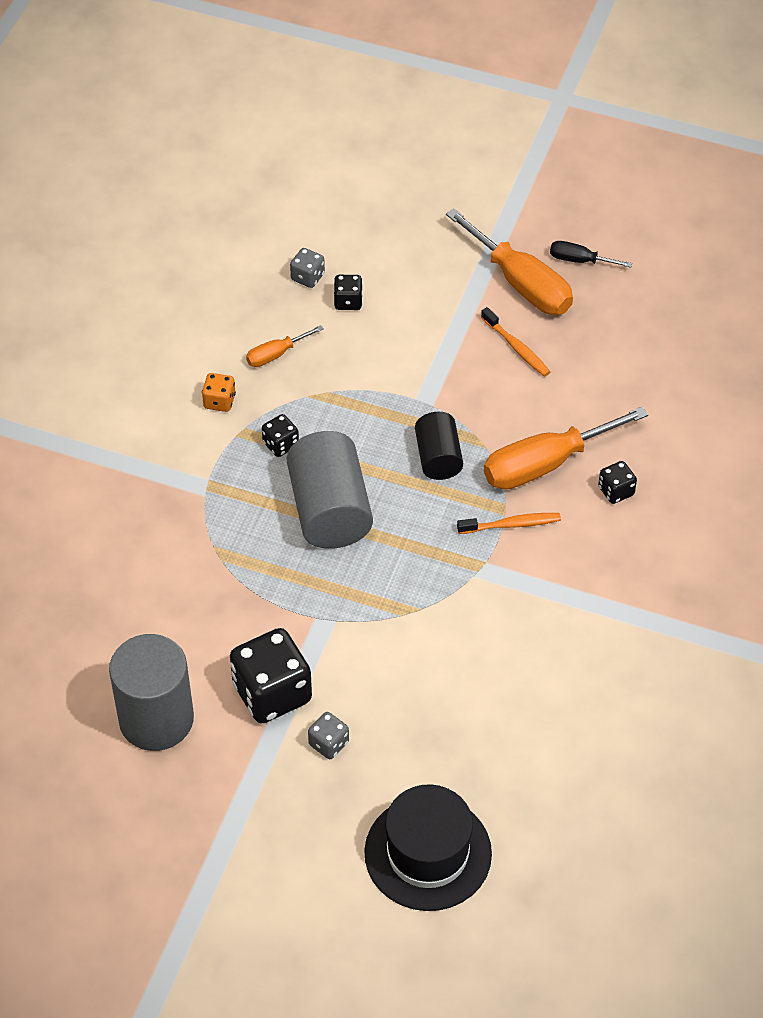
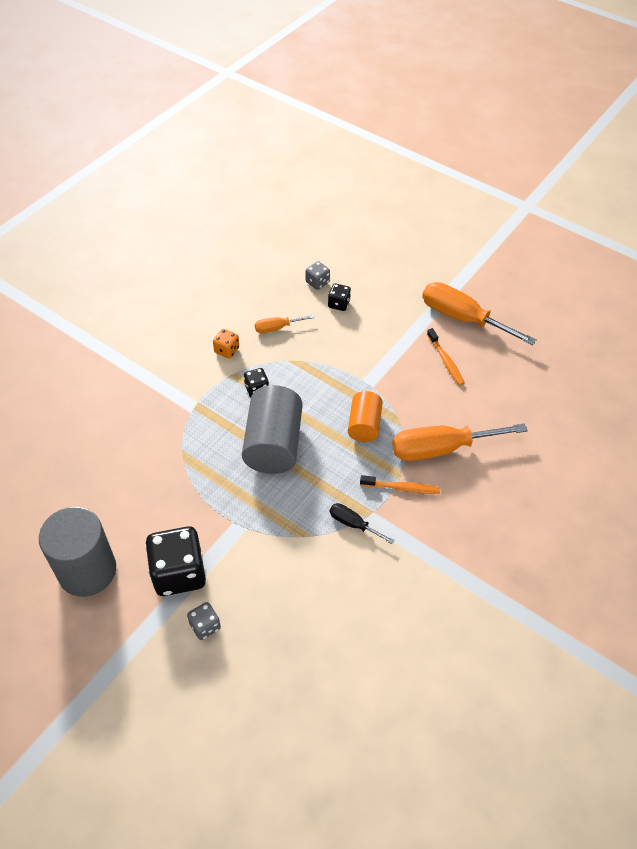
camera: 15 degrees right, 0 degrees up
black hat [364,784,492,911] -> none
black cylinder [415,412,463,480] -> orange cylinder [348,391,383,442]
orange screwdriver [446,208,573,315] -> orange screwdriver turned 150 degrees clockwise [422,282,536,346]
black screwdriver [550,241,632,268] -> black screwdriver moved to [330,503,394,544]
black dice [598,461,637,504] -> none

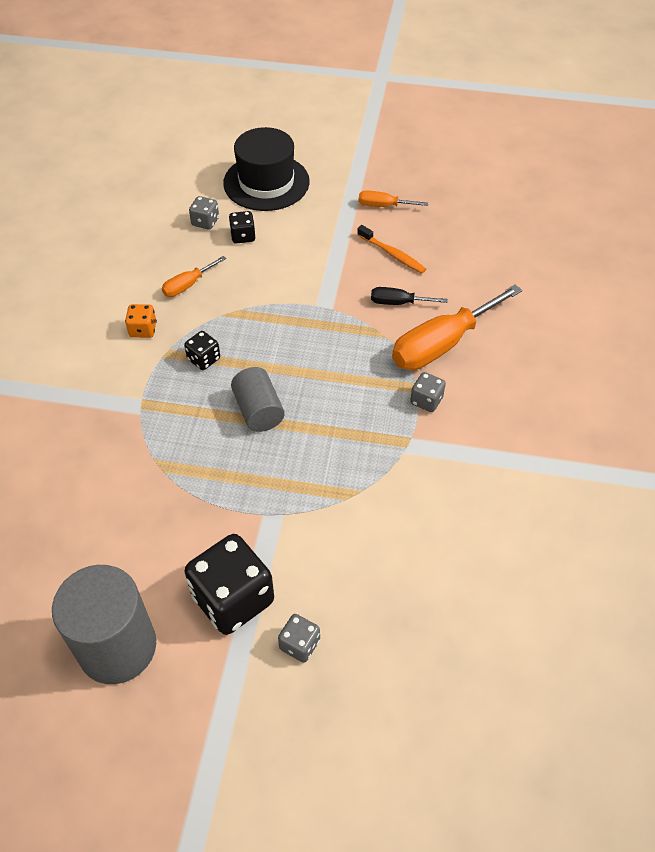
camera: 25 degrees left, 0 degrees up
grey cylinder [242,385,303,474] -> grey cylinder [231,367,285,432], size x0.59
black screwdriver [330,503,394,544] -> black screwdriver moved to [371,287,448,305]
orange cylinder [348,391,383,442] -> none
orange toothbrush [360,475,440,494] -> grey dice [410,372,446,412]
orange screwdriver [422,282,536,346] -> orange screwdriver [358,190,428,207], size x0.49
none -> black hat [223,127,310,211]

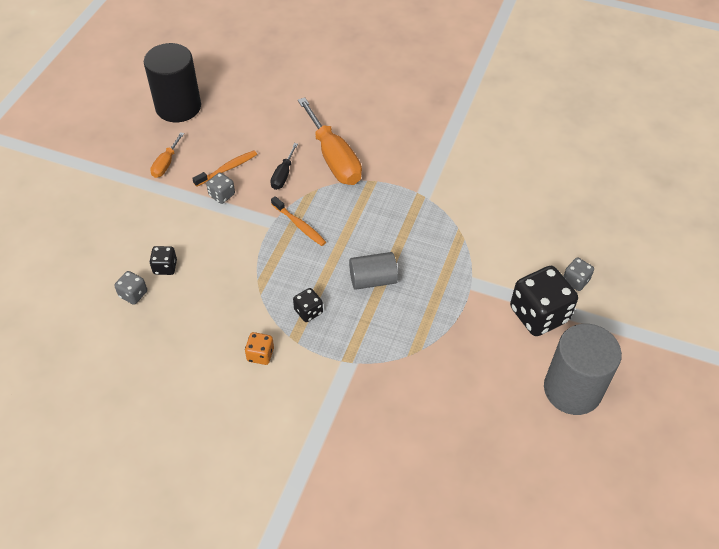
camera: 80 degrees left, 0 degrees up
orange screwdriver [162,256,226,297] -> none
black hat [223,127,310,211] -> none
grey dice [410,372,446,412] -> grey dice moved to [206,173,235,204]
none -> black cylinder [144,43,201,122]
none -> orange toothbrush [271,196,326,246]

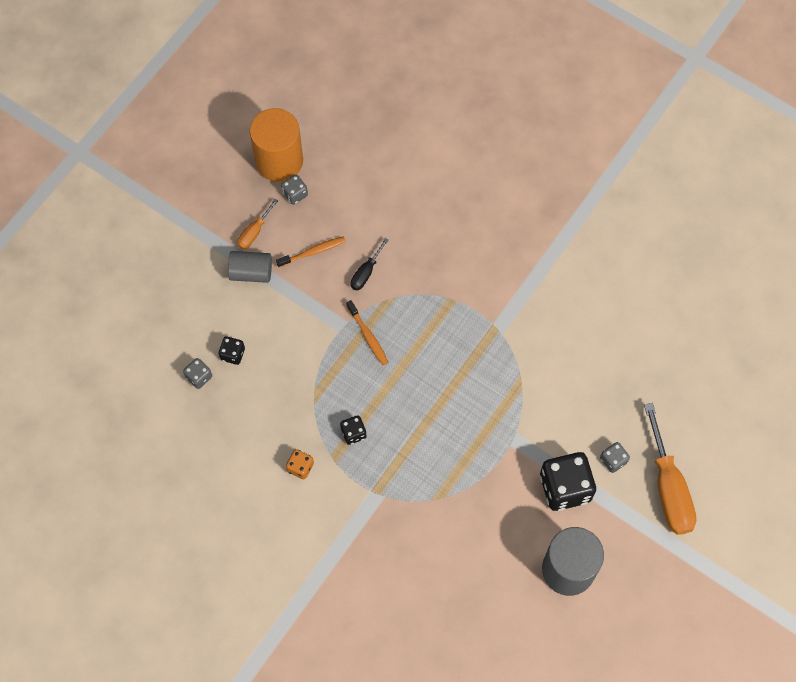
camera: 15 degrees right, 15 degrees up
black cylinder [144,43,201,122] -> orange cylinder [250,108,303,182]
grey dice [206,173,235,204] -> grey dice moved to [281,175,308,205]
orange screwdriver [298,97,362,185] -> orange screwdriver moved to [644,403,696,535]
grey cylinder [349,252,398,290] -> grey cylinder moved to [228,251,272,283]

